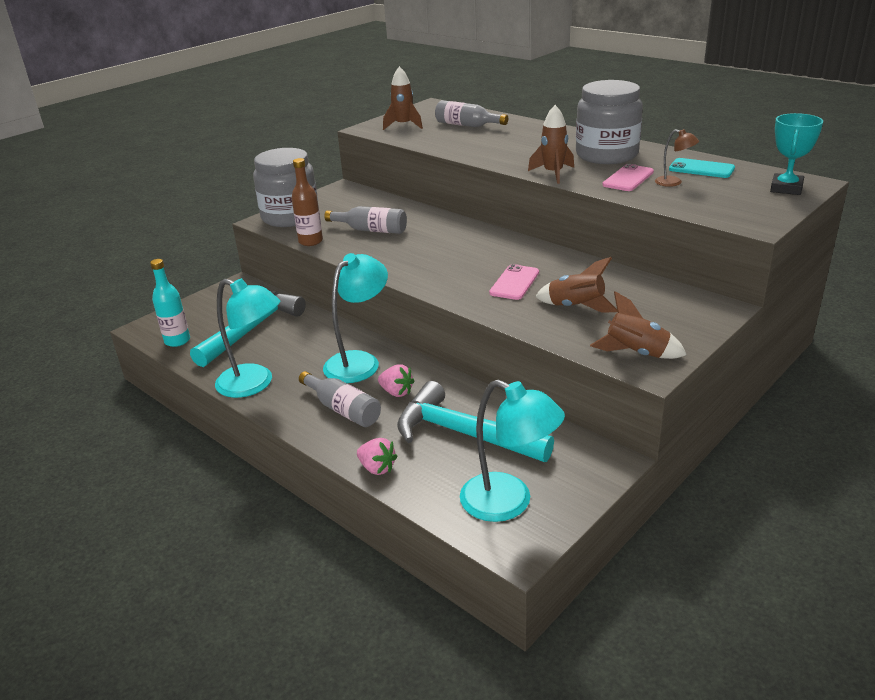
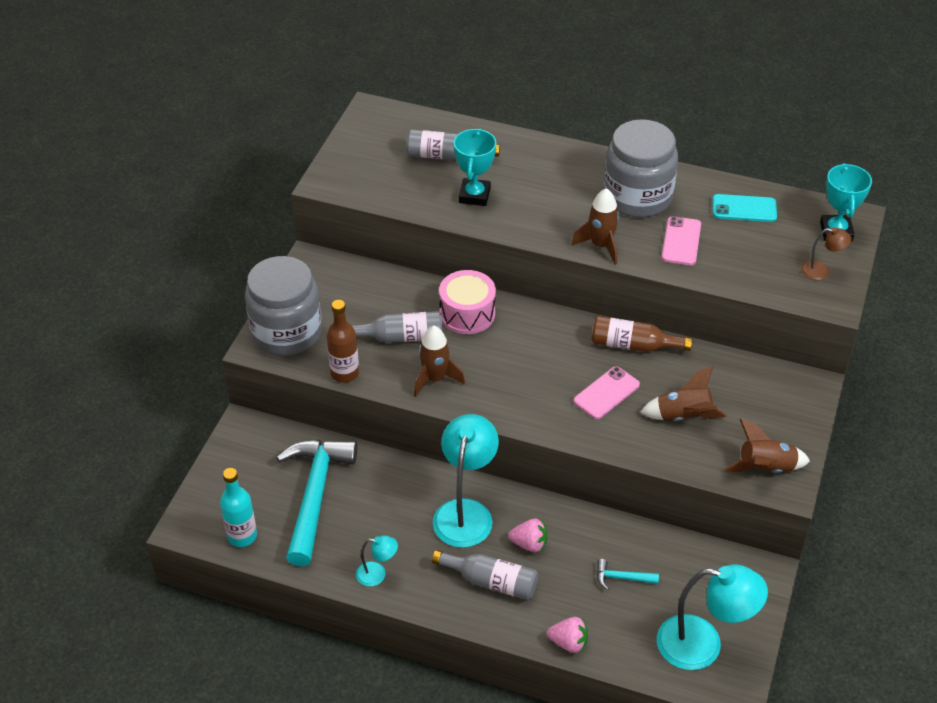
camera: 25 degrees left, 15 degrees up
turquoise lamp [215,278,280,398] -> turquoise lamp [356,535,398,587], size x0.48
brown rocket [383,66,423,130] -> brown rocket moved to [414,326,465,397]
turquoise hammer [397,381,554,462] -> turquoise hammer [597,559,659,590], size x0.40
pink phone [489,264,539,300] -> pink phone turned 45 degrees clockwise [573,366,640,419]
brown lamp [655,129,699,187] -> brown lamp moved to [801,227,852,280]
none -> pink drum [439,270,496,334]
none -> turquoise trophy [454,128,496,206]
none -> brown bottle [592,316,692,352]

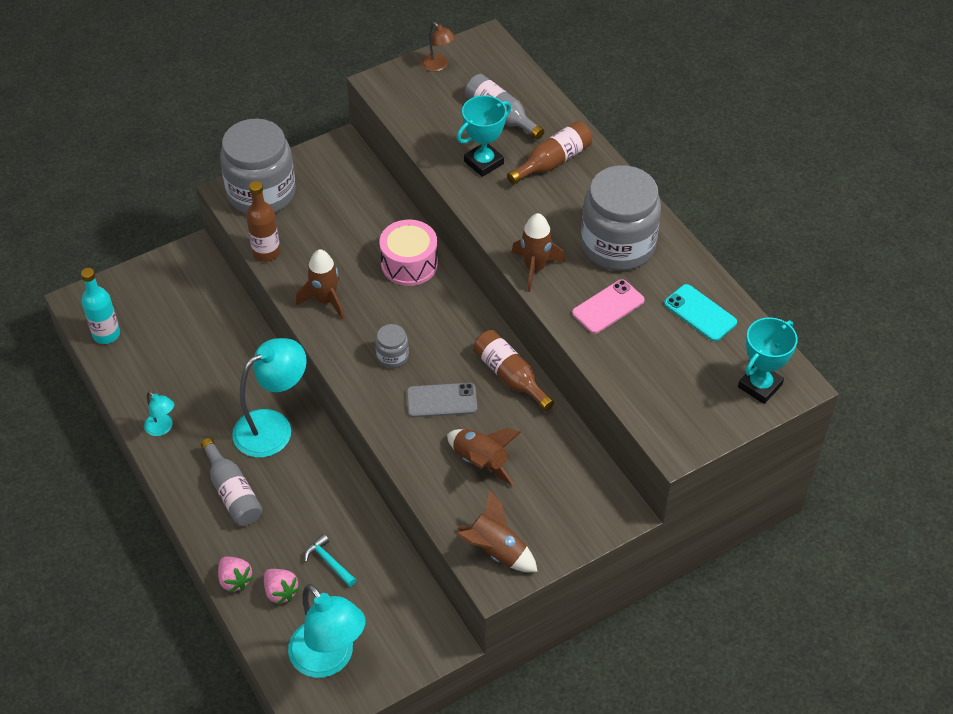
camera: 40 degrees right, 5 degrees up
turquoise hammer [277,439,357,567] -> none
grey bottle [352,311,443,343] -> none
pink strawberry [508,518,547,552] -> pink strawberry moved to [264,569,300,605]
pink phone [573,366,640,419] -> grey phone [407,383,477,418]
brown lamp [801,227,852,280] -> brown lamp moved to [422,22,455,72]
none -> grey jar [375,324,409,368]
none -> brown bottle [507,121,592,185]

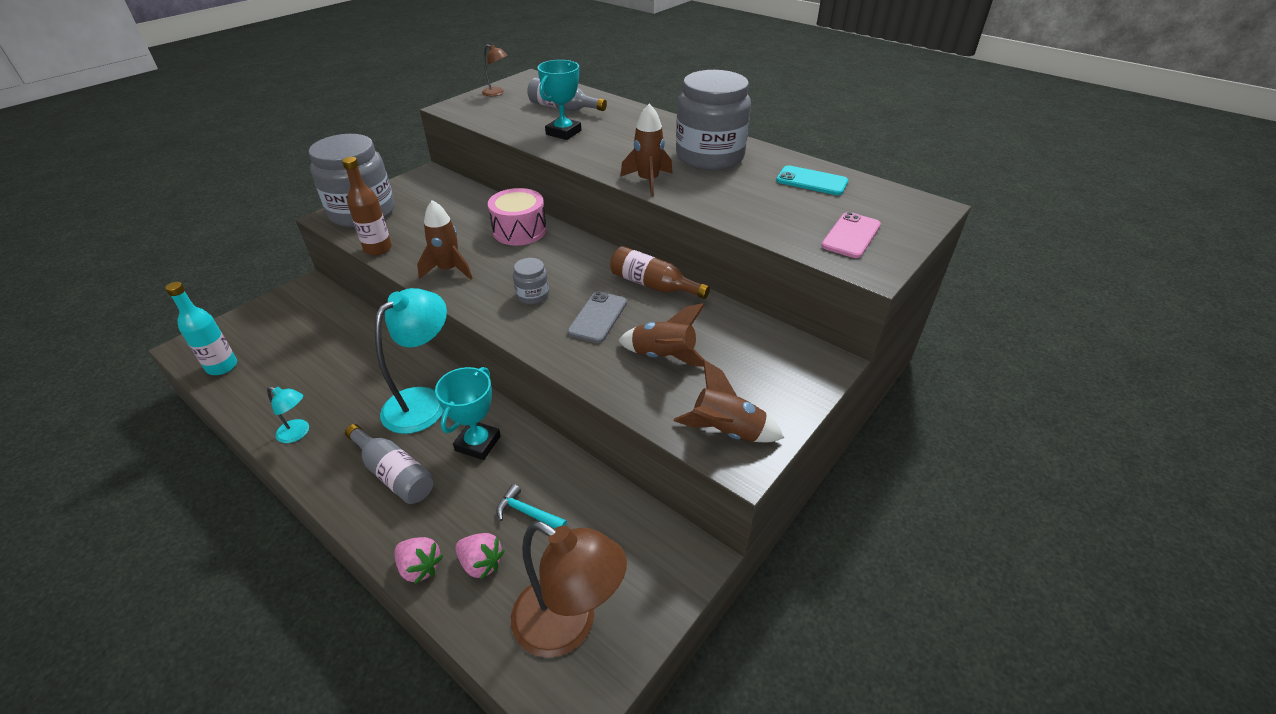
camera: 20 degrees left, 10 degrees down
turquoise lamp [288,584,366,678] -> brown lamp [511,521,627,658]
grey phone [407,383,477,418] -> grey phone turned 45 degrees counterclockwise [567,291,627,343]
brown bottle [507,121,592,185] -> none
pink phone [572,279,645,334] -> pink phone moved to [821,212,881,258]
turquoise trophy [738,317,798,404] -> turquoise trophy moved to [435,367,501,460]

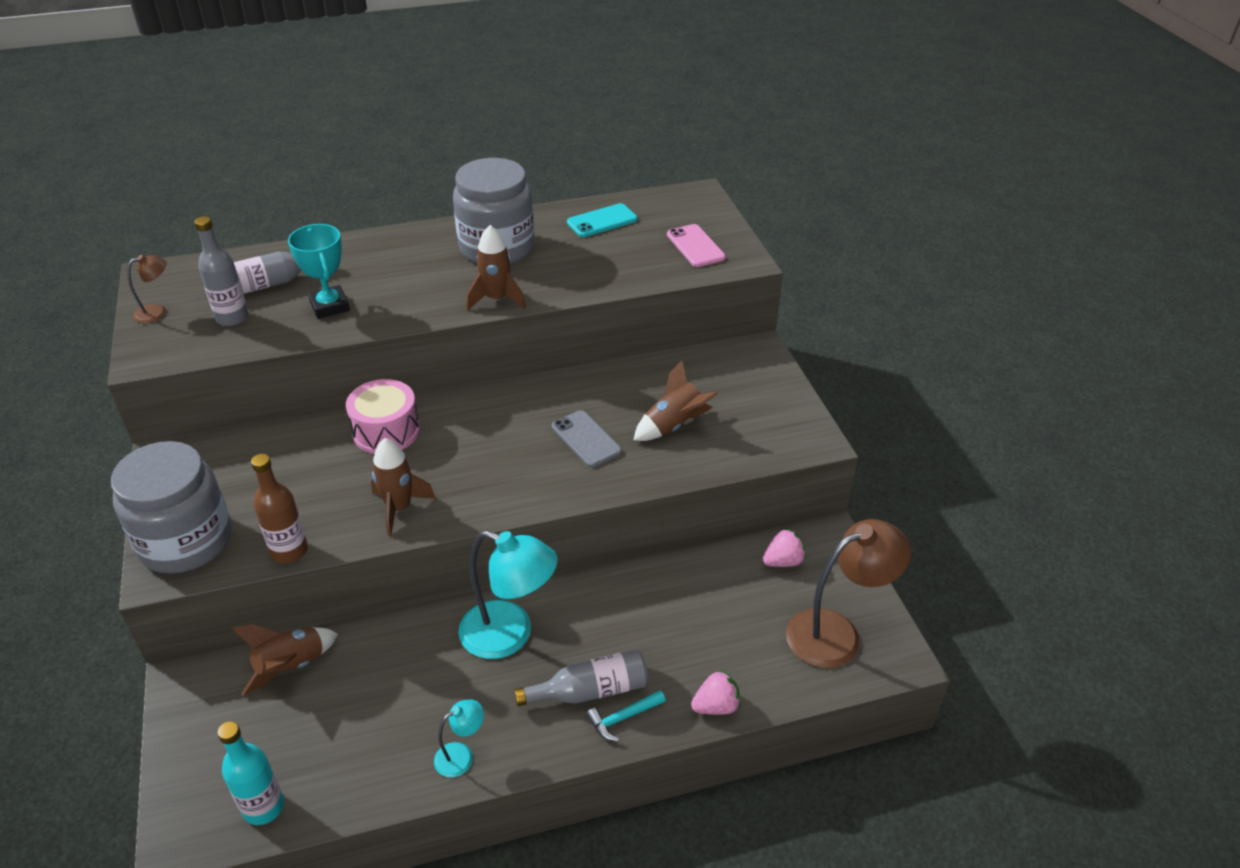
camera: 55 degrees left, 0 degrees up
turquoise lamp [375,288,447,434] -> turquoise lamp turned 135 degrees clockwise [458,530,558,659]
turquoise trophy [435,367,501,460] -> none
pink strawberry [455,533,505,580] -> pink strawberry moved to [762,528,806,567]
turquoise hammer [496,484,567,529] -> turquoise hammer moved to [586,690,666,742]
grey jar [513,258,549,304] -> none
brown bottle [610,246,710,299] -> none
brown rocket [674,360,784,442] -> brown rocket moved to [232,624,338,696]
none -> grey bottle [194,216,248,326]

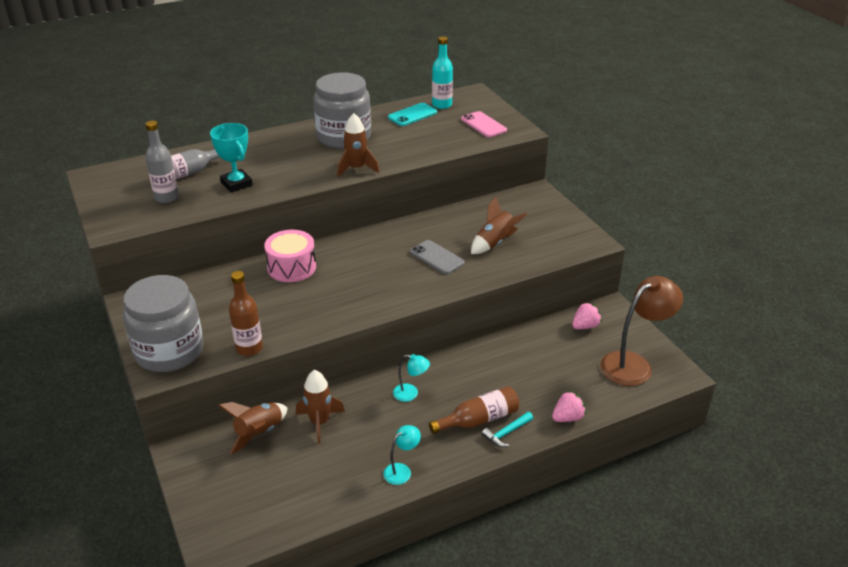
camera: 10 degrees left, 5 degrees down
brown lamp [127,255,167,324] -> none
turquoise bottle [217,721,284,825] -> turquoise bottle moved to [432,36,453,109]
brown rocket [371,438,436,536] -> brown rocket moved to [296,370,345,444]
turquoise lamp [458,530,558,659] -> turquoise lamp [393,354,430,402], size x0.48
grey bottle [514,649,648,706] -> brown bottle [429,386,519,434]

